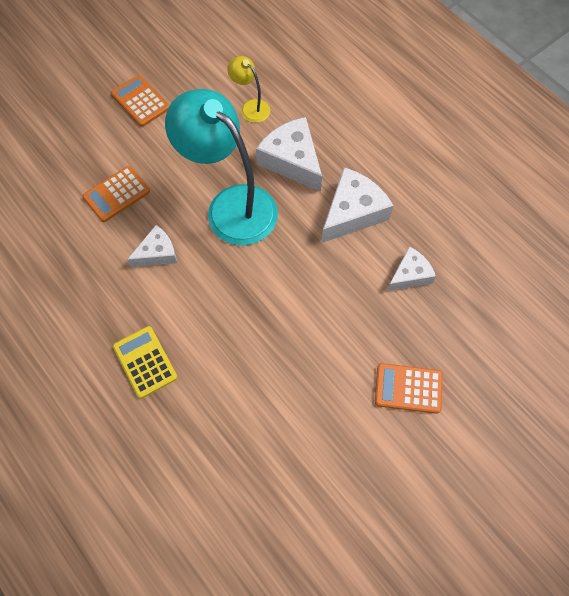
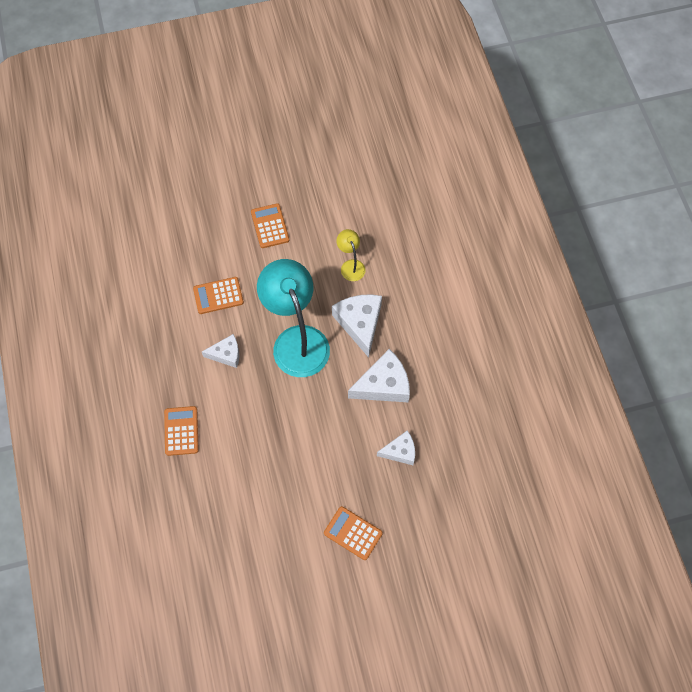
camera: 25 degrees right, 0 degrees up
yellow calculator [113,326,177,399] -> orange calculator [164,406,199,456]

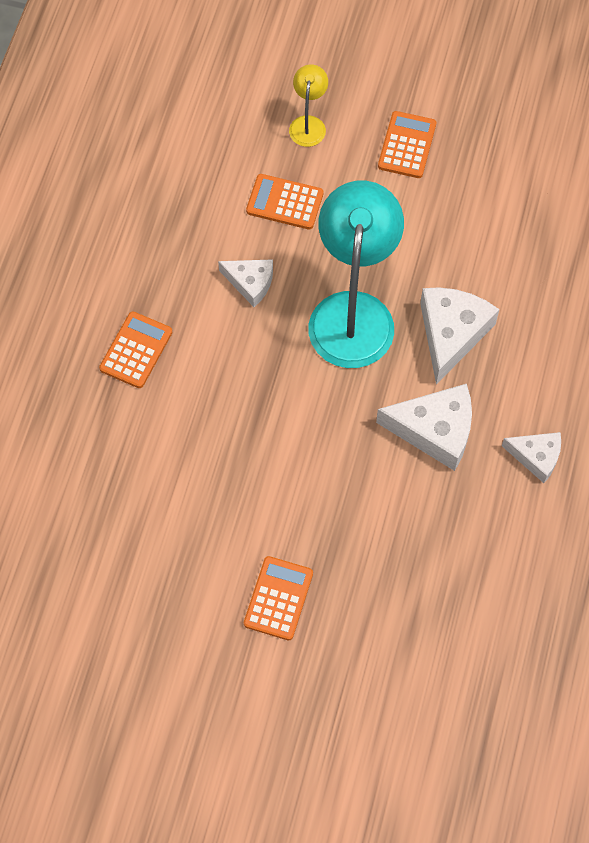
camera: 30 degrees right, 0 degrees up
orange calculator [324,506,383,560] -> orange calculator turned 45 degrees clockwise [244,556,313,640]
yellow lamp [337,229,365,281] -> yellow lamp moved to [289,65,328,147]
white cheese [377,431,415,465] -> white cheese moved to [502,432,561,483]

